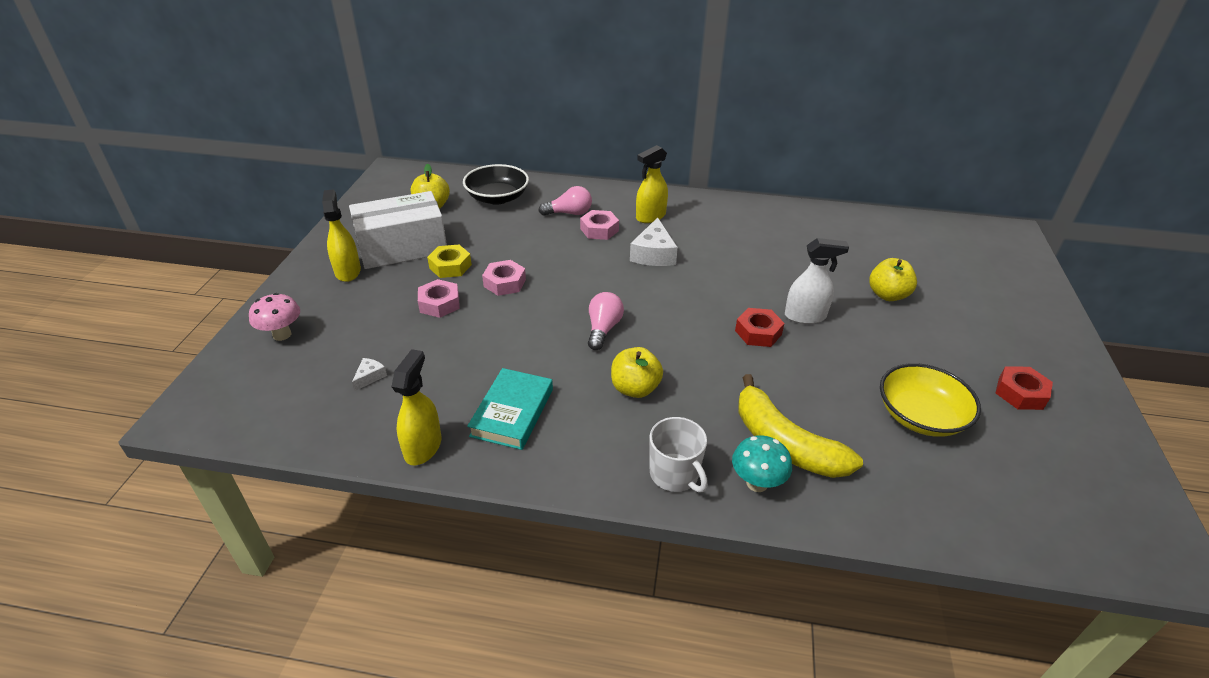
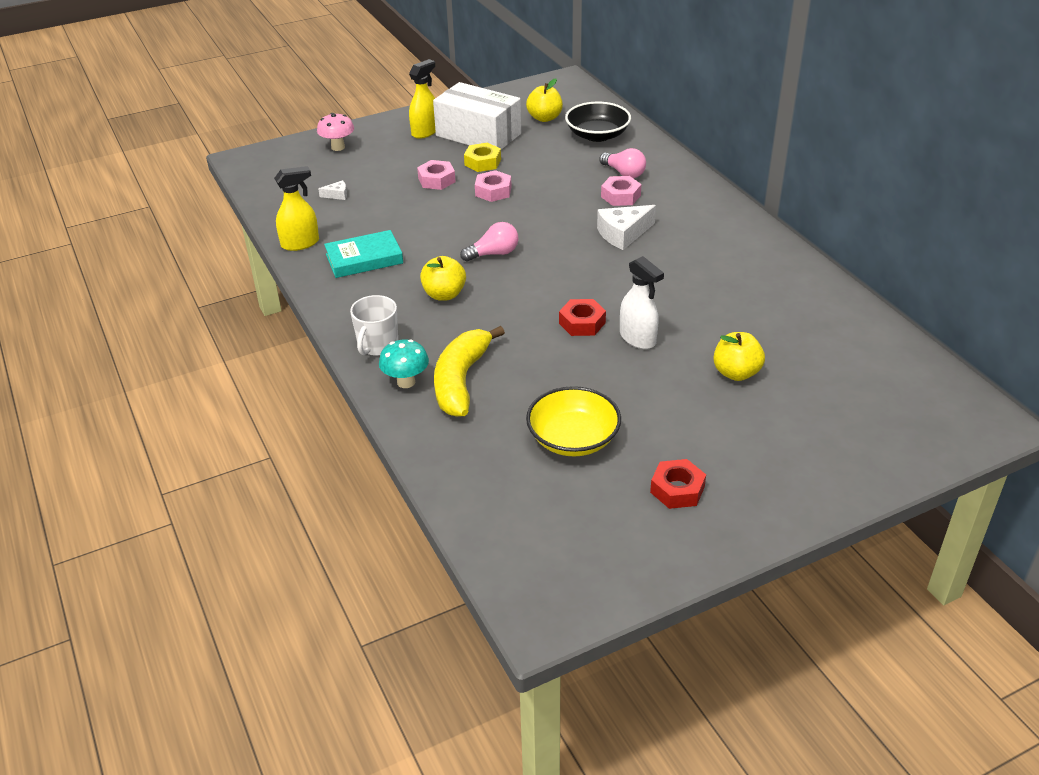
camera: 55 degrees right, 0 degrees up
yellow spray bottle [636,145,668,223] -> none

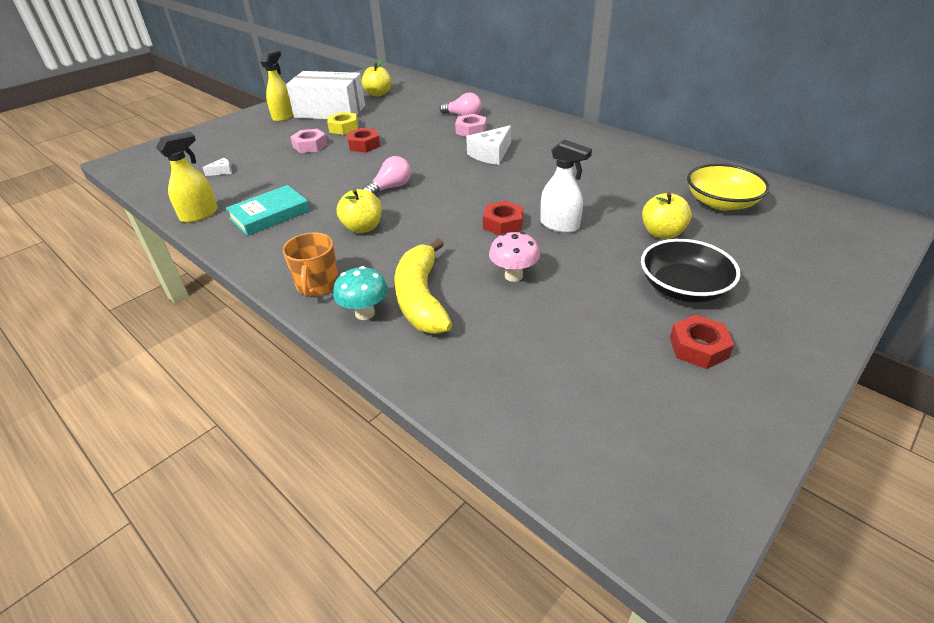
camera: 20 degrees left, 0 degrees up
pink mushroom [317,113,354,151] -> pink mushroom moved to [489,232,540,282]
white mug [350,295,398,356] -> orange mug [283,233,339,297]
pink nut [475,170,512,202] -> red nut [347,128,380,152]
yellow bowl [526,386,621,457] -> yellow bowl moved to [687,164,770,210]
black bowl [565,102,631,142] -> black bowl moved to [641,239,741,303]

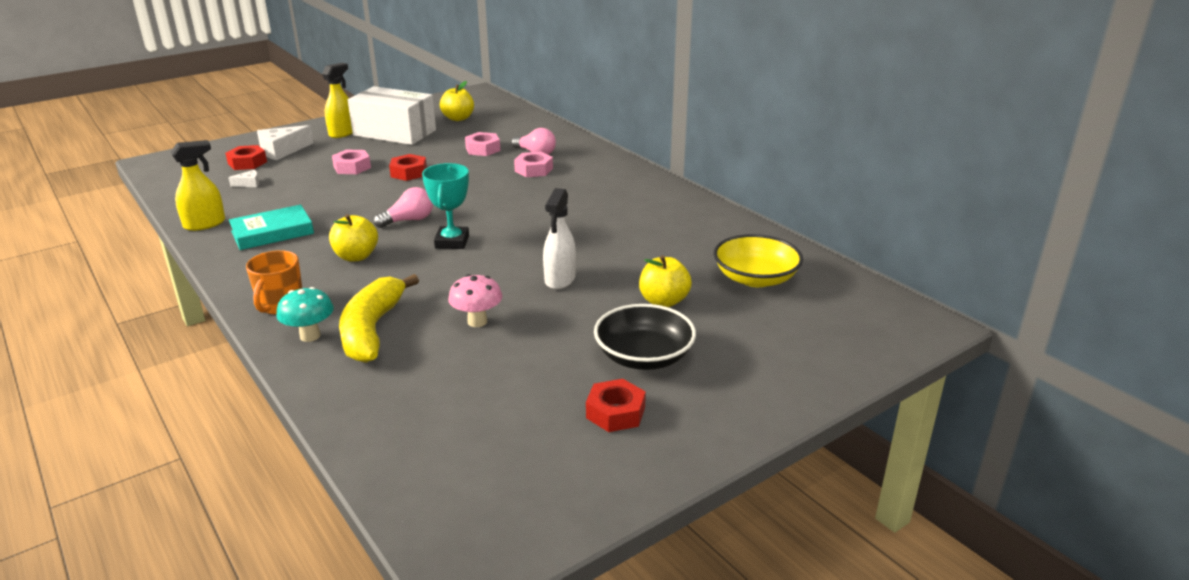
camera: 10 degrees right, 10 degrees down
yellow nut [327,112,358,135] -> none
white cheese [466,125,511,165] -> white cheese moved to [257,125,314,160]
red nut [483,201,524,236] -> red nut moved to [225,145,267,170]
white spray bottle [540,139,592,233] -> white spray bottle turned 60 degrees clockwise [543,188,576,290]
none -> turquoise trophy [422,163,469,249]
none -> pink nut [465,132,501,156]

